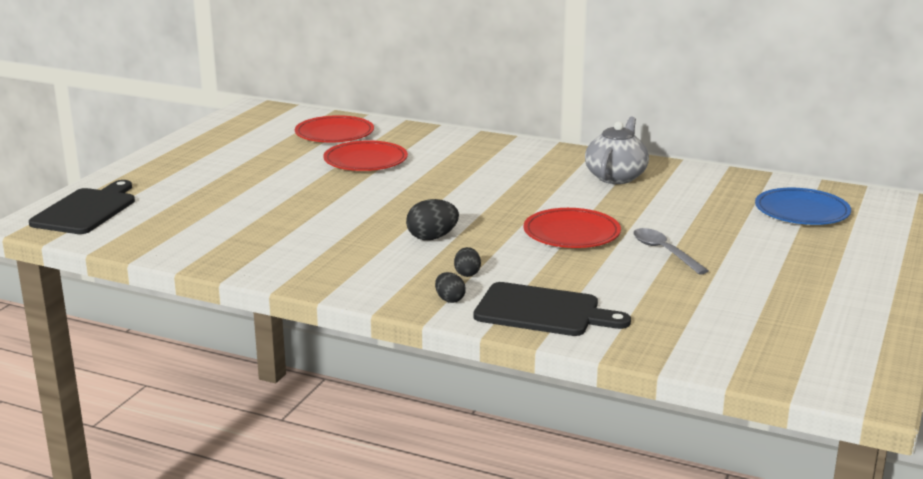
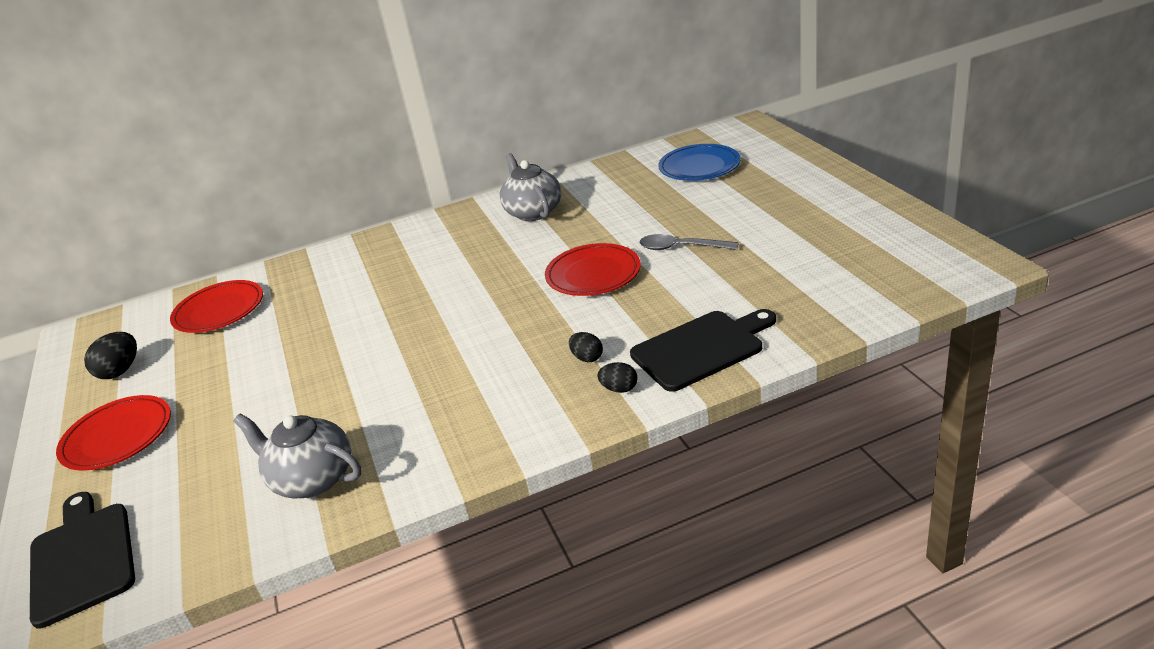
camera: 40 degrees left, 10 degrees up
red plate [324,140,408,171] -> red plate moved to [56,395,171,471]
black egg [406,199,459,240] -> black egg moved to [84,332,137,379]
none -> grey teapot [233,414,361,498]

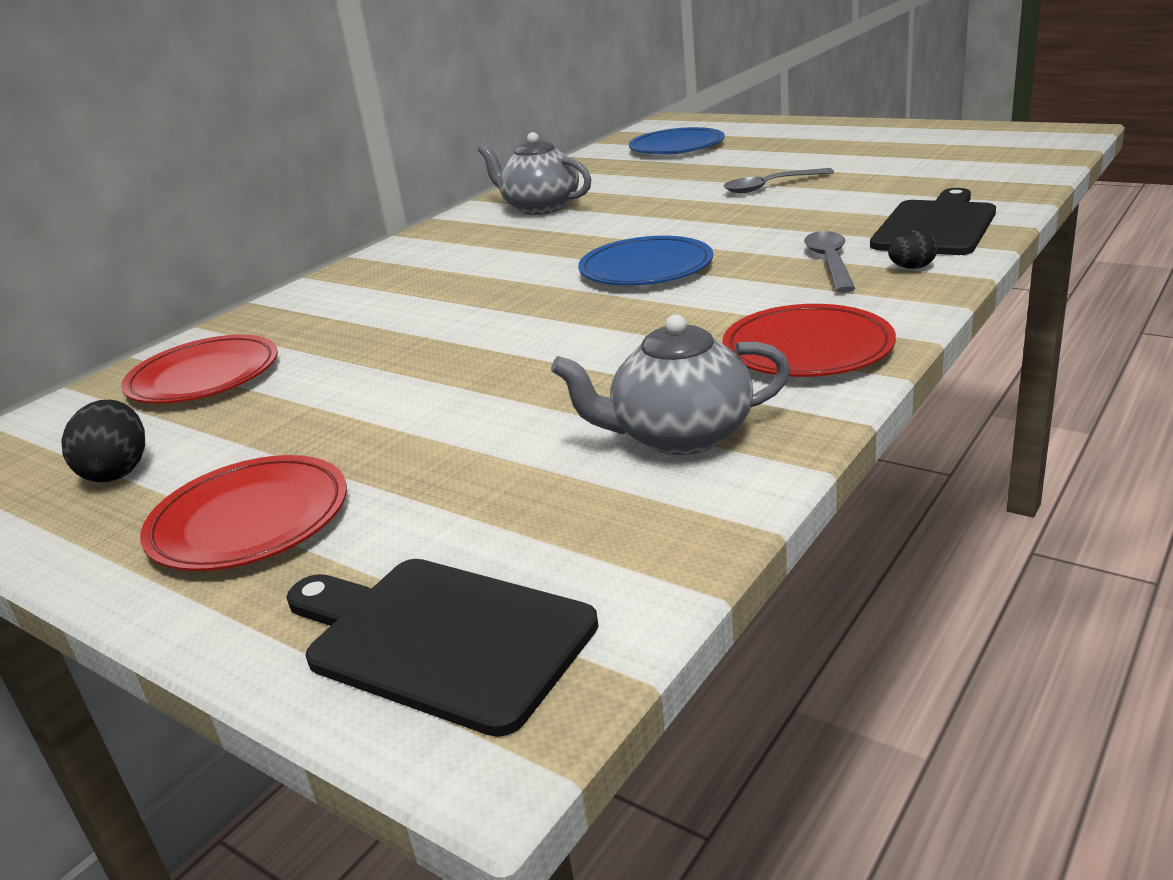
camera: 35 degrees left, 5 degrees down
red plate [545,243,641,296] -> red plate moved to [722,304,896,377]
black egg [569,332,603,362] -> grey spoon [804,231,855,293]
none -> blue plate [578,236,713,285]

